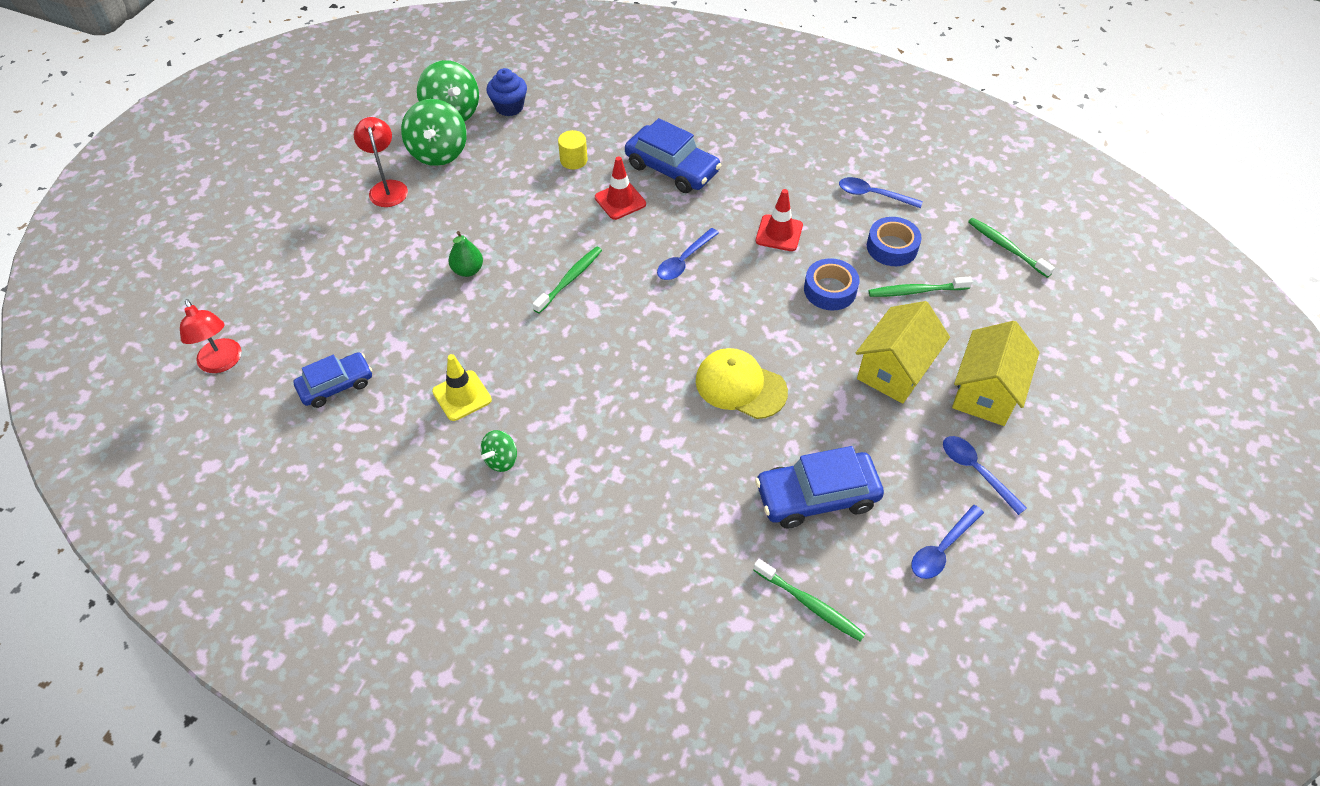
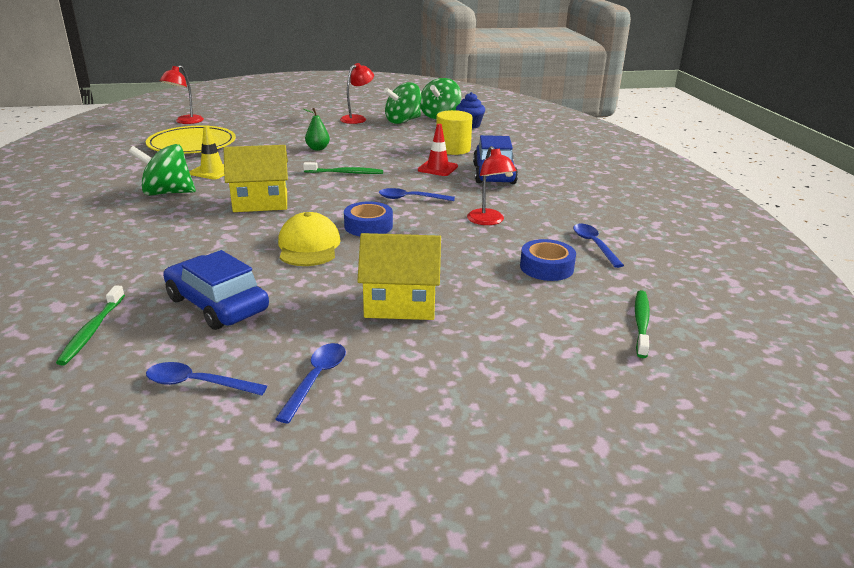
camera: 55 degrees right, 25 degrees down
blue car [293,352,372,408] -> yellow plate [146,126,236,154]
green spinning top [481,430,517,472] -> green spinning top [129,144,196,196], size x1.89
yellow cylinder [558,130,588,169] -> yellow cylinder [436,110,473,155], size x1.65
red traffic cone [756,189,803,251] -> red lamp [467,146,516,225]
blue tape [804,258,859,310] -> blue tape moved to [344,202,393,236]
green toothbrush [869,277,973,297] -> none
yellow house [952,321,1040,426] -> yellow house moved to [223,145,288,212]

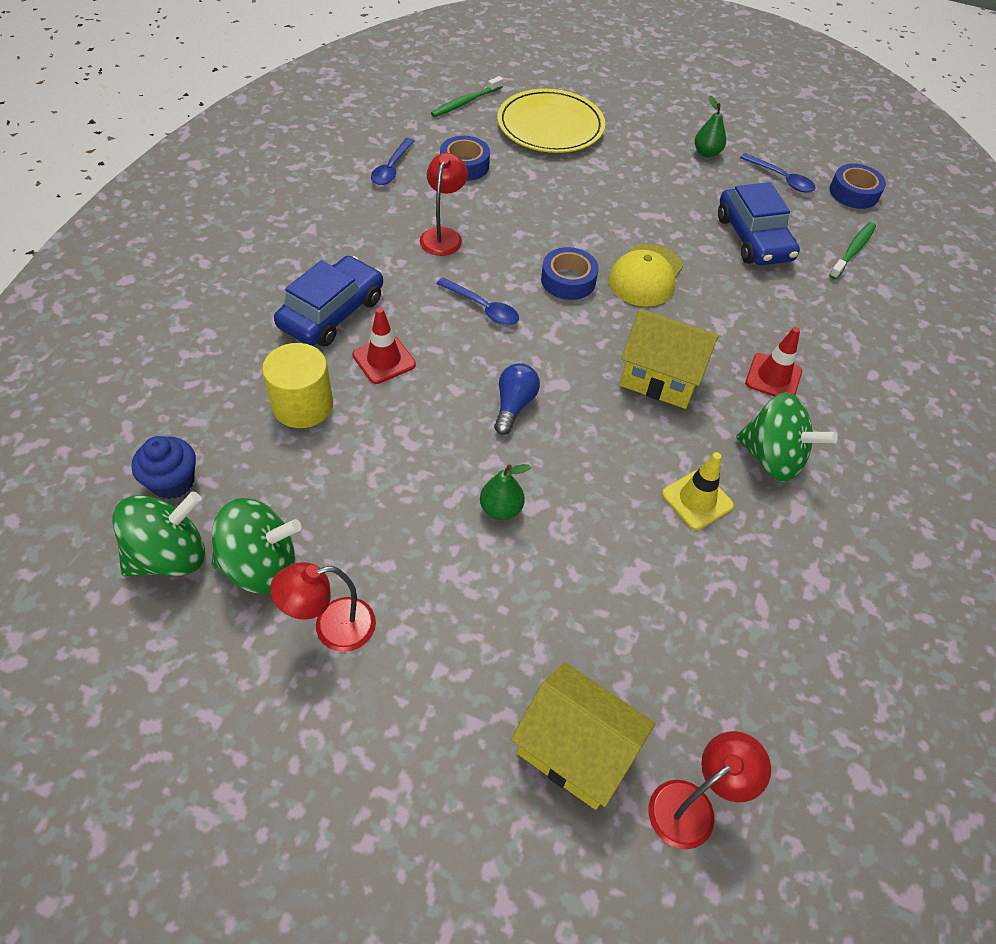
camera: 150 degrees left, 25 degrees up
yellow plate [146,126,236,154] -> yellow plate moved to [497,89,605,153]
blue spoon [275,343,346,423] -> green pear [695,96,726,158]
green toothbrush [303,162,383,174] -> blue light bulb [494,363,540,435]
yellow house [357,233,441,320] -> yellow house moved to [511,662,655,810]
none -> red traffic cone [745,327,802,397]
none -> blue tape [829,164,886,209]

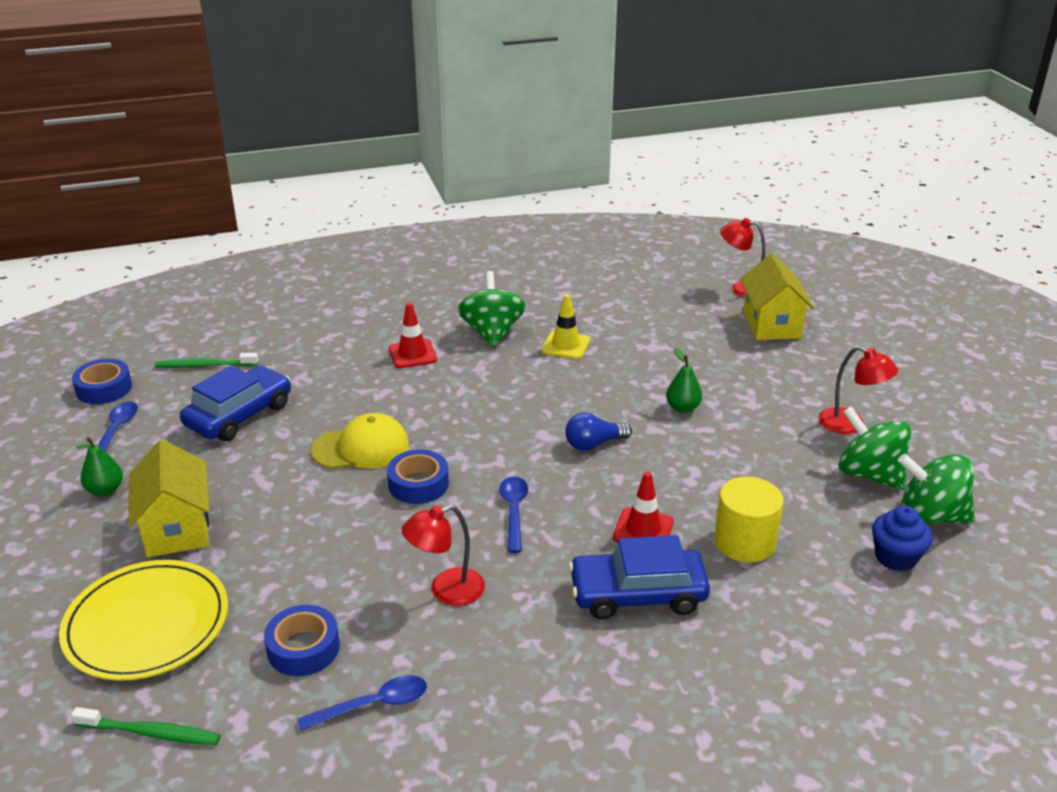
camera: 125 degrees left, 20 degrees down
yellow house [620,309,719,409] -> yellow house moved to [128,440,210,557]

